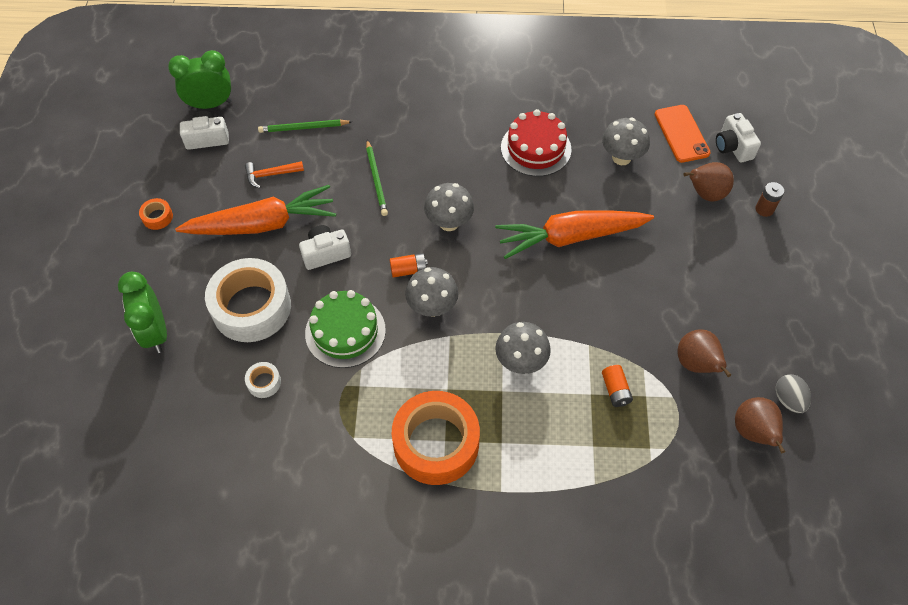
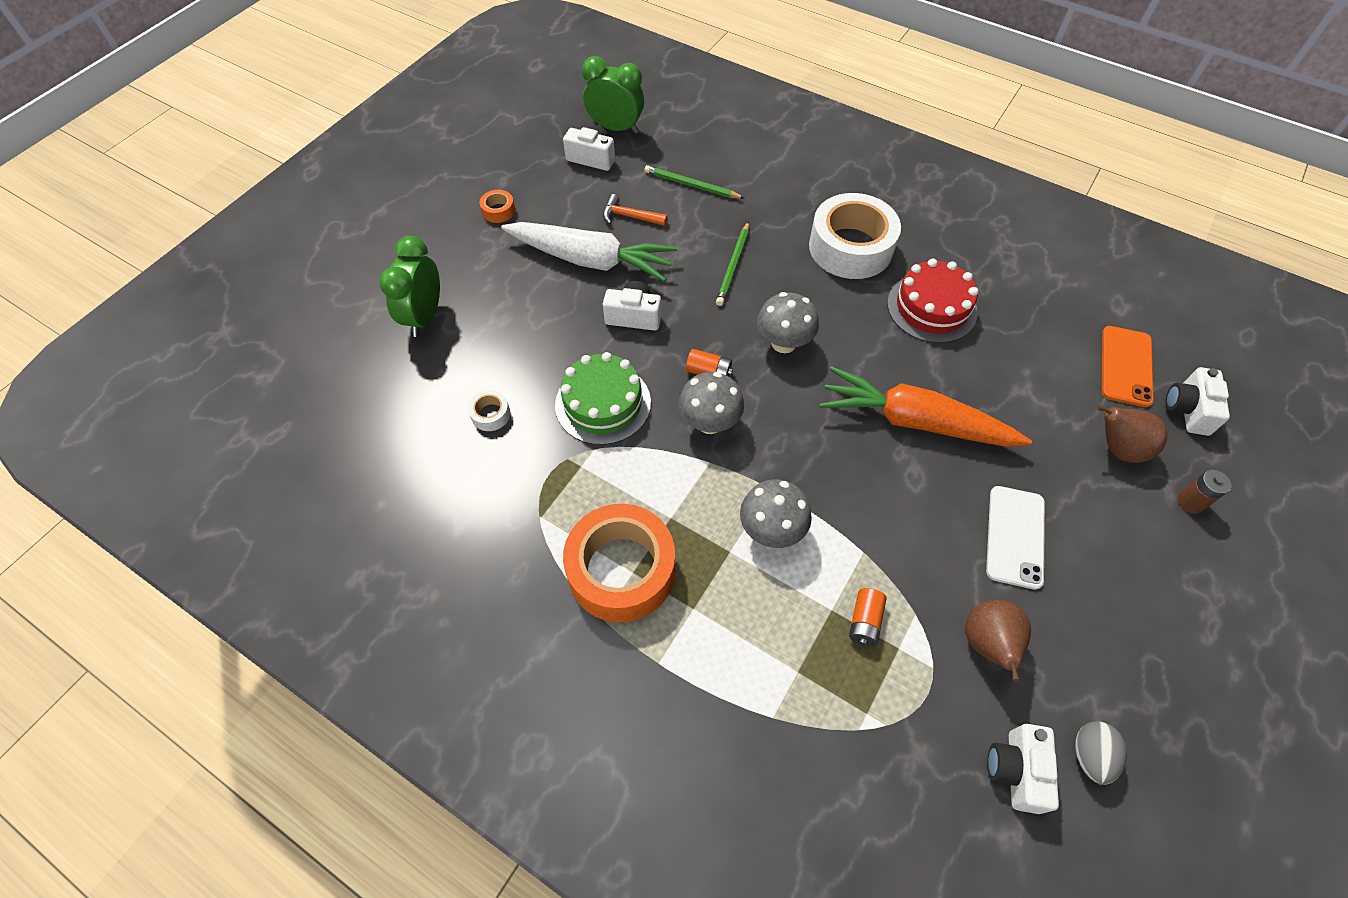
camera: 30 degrees right, 0 degrees up
orange carrot [175,185,336,235] -> white carrot [501,222,678,282]
white tape [205,258,291,342] -> white tape moved to [809,193,901,279]
grey mushroom [602,118,650,165] -> none
brown pear [735,397,785,453] -> white camera [987,724,1059,814]
none -> white phone [986,486,1045,590]

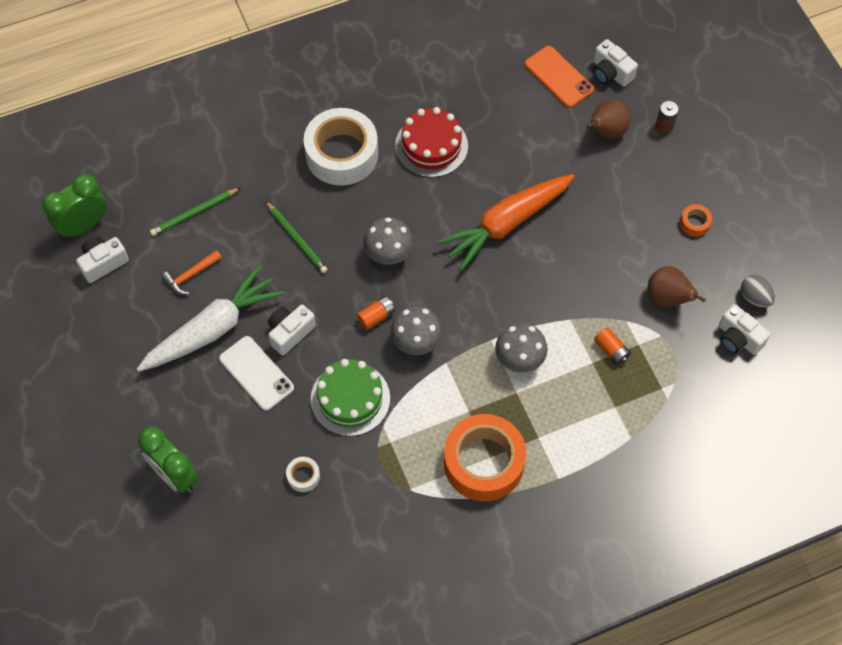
camera: 55 degrees left, 5 degrees up
orange tape [480,190,515,223] -> orange tape moved to [680,204,712,237]
white phone [986,486,1045,590] -> white phone moved to [219,336,294,411]

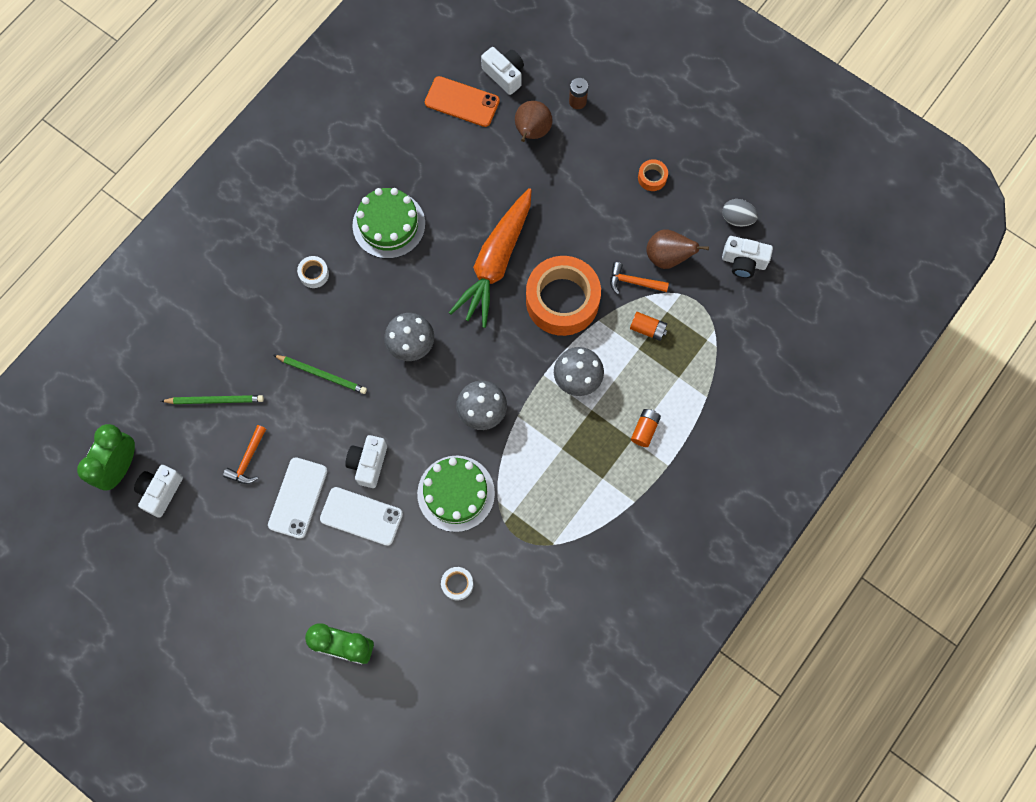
camera: 30 degrees left, 10 degrees up
white carrot [137,264,284,372] -> white phone [268,457,327,539]
green pencil [150,188,240,236] -> green pencil turned 120 degrees counterclockwise [161,395,264,404]
white tape [304,108,378,186] -> white tape [297,256,329,288], size x0.41
orange battery [356,296,395,330] -> orange battery moved to [631,409,661,447]
red cake [395,107,468,178] -> green cake [352,188,425,259]
orange tape [444,414,526,501] -> orange tape moved to [526,256,601,336]
white camera [593,39,638,87] -> white camera turned 150 degrees counterclockwise [481,47,524,95]
none -> orange hammer [610,262,669,295]

